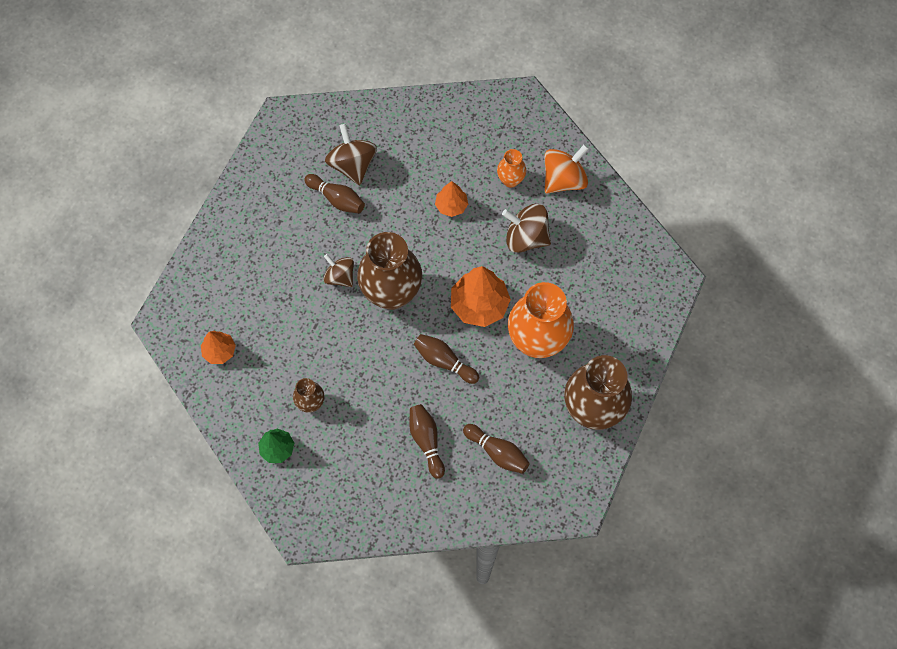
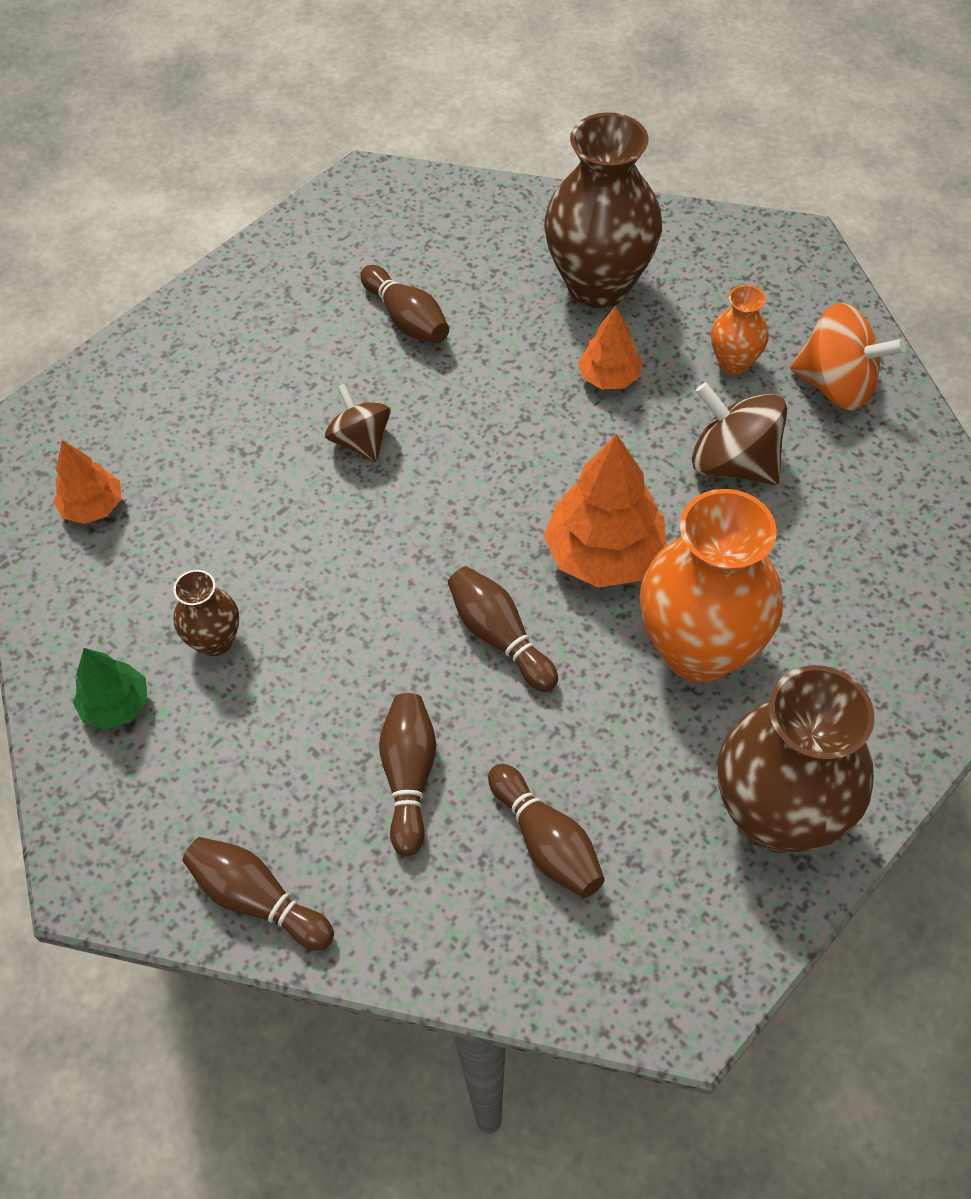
camera: 20 degrees right, 10 degrees down
brown spinning top [325,124,377,185] -> none
brown vase [357,232,422,310] -> brown vase moved to [544,112,662,308]
orange spinning top [545,144,589,194] -> orange spinning top turned 45 degrees clockwise [790,303,906,410]
none -> brown bowling pin [183,837,334,950]

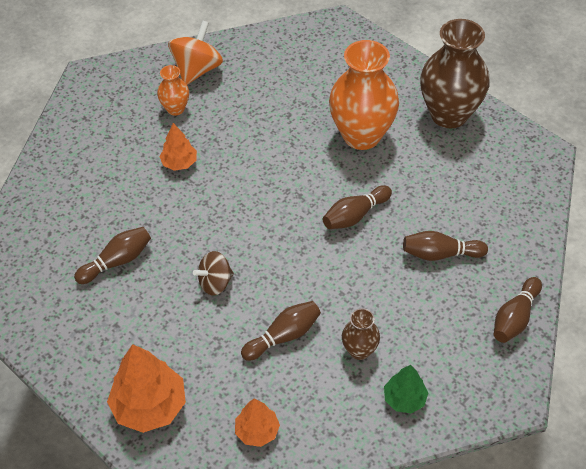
camera: 90 degrees left, 5 degrees down
brown bowling pin [488,764,605,898] -> brown bowling pin moved to [241,301,321,361]
brown vase [544,112,662,308] -> none
orange tree [544,434,667,588] -> orange tree moved to [107,344,186,433]
brown spinning top [692,382,787,485] -> none

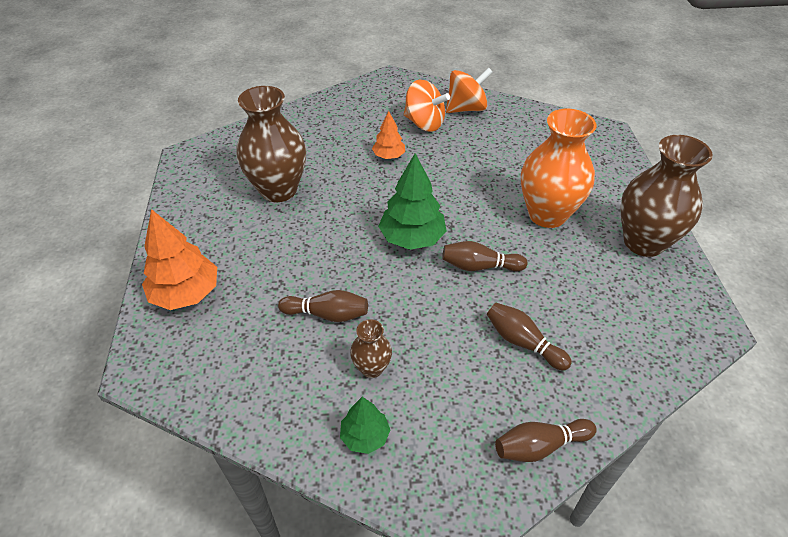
camera: 40 degrees right, 5 degrees down
brown bowling pin [74,227,151,284] -> brown vase [236,86,306,202]
orange vase [157,65,189,116] -> orange spinning top [404,80,450,132]
brown spinning top [193,251,234,296] -> none
orange tree [235,398,280,447] -> none
none -> green tree [378,153,447,250]

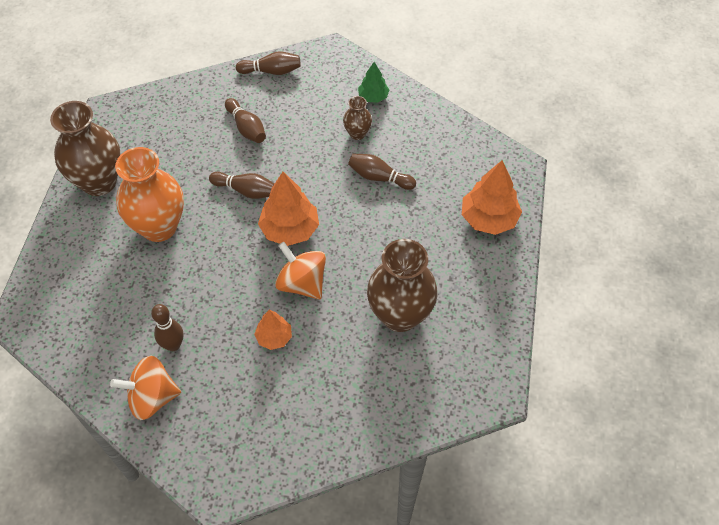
camera: 165 degrees left, 10 degrees up
green tree [378,153,447,250] -> orange tree [258,172,319,246]
orange spinning top [404,80,450,132] -> orange spinning top moved to [275,242,326,300]
none -> brown bowling pin [151,304,183,351]

